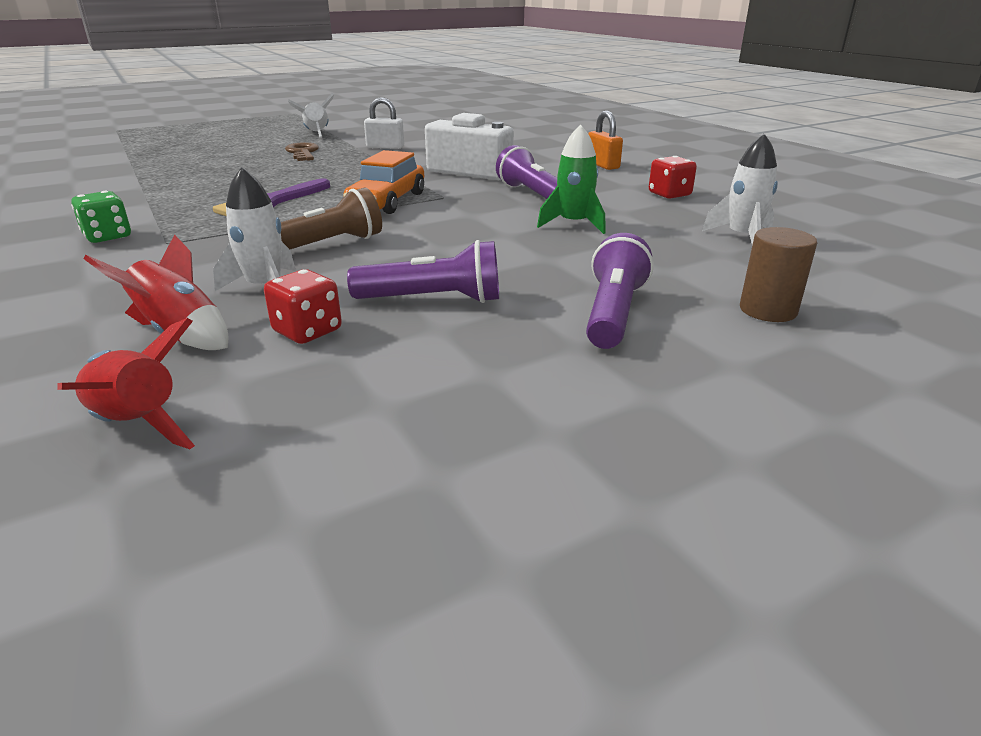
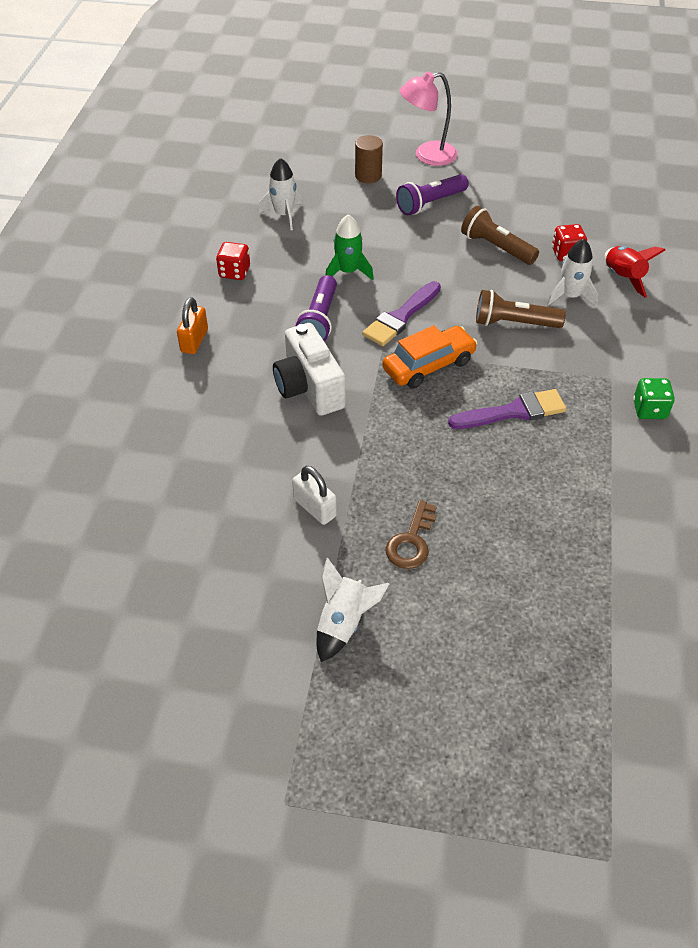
camera: 140 degrees left, 20 degrees up
red rocket [57,318,195,449] -> none
purple flashlight [347,240,499,303] -> brown flashlight [461,206,539,265]
none -> purple brush [362,281,441,346]
none -> pink lamp [400,71,458,166]

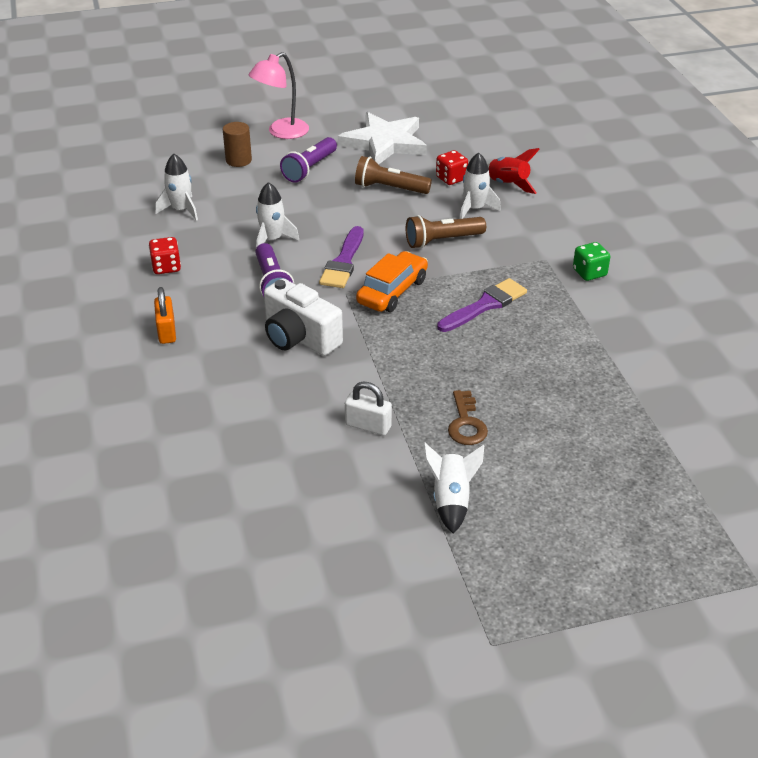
camera: 25 degrees left, 10 degrees down
green rocket [325,214,374,280] -> white rocket [256,182,299,248]
none -> white star [338,112,427,165]

